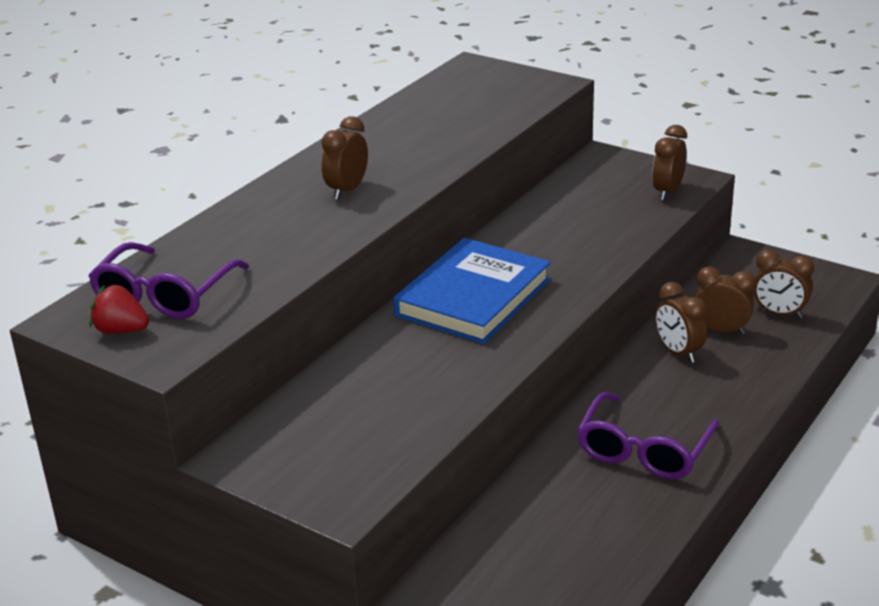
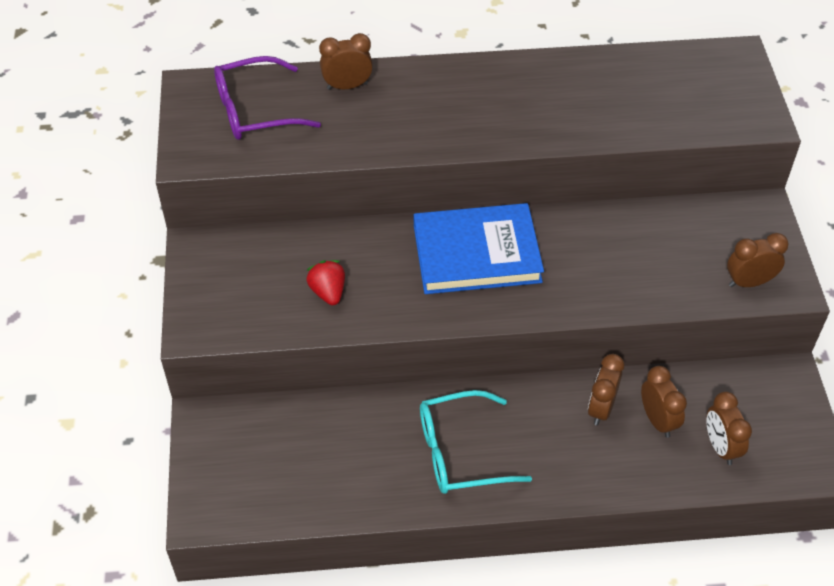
camera: 50 degrees right, 20 degrees up
red strawberry [89,284,149,334] -> red strawberry moved to [306,260,345,305]
brown clock [321,116,368,200] -> brown clock moved to [319,33,373,90]
purple glasses [577,392,719,479] -> turquoise glasses [420,390,532,494]

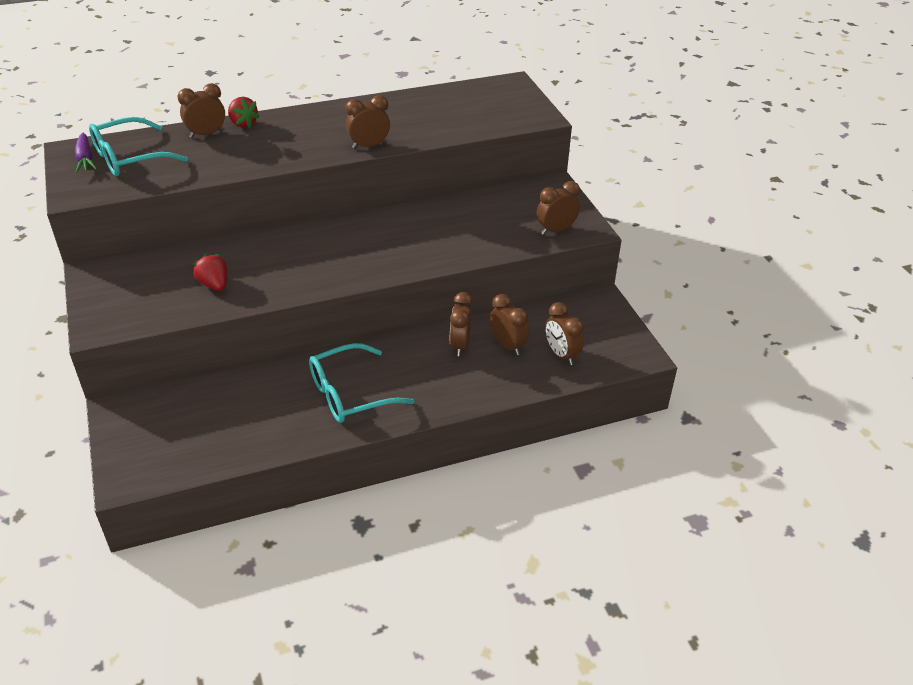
camera: 15 degrees left, 10 degrees down
purple glasses [214,56,321,140] -> turquoise glasses [89,117,188,176]
blue book [414,203,544,294] -> none
none -> purple carrot [75,133,97,173]
none -> red strawberry [228,97,260,128]
none -> brown clock [345,95,390,149]

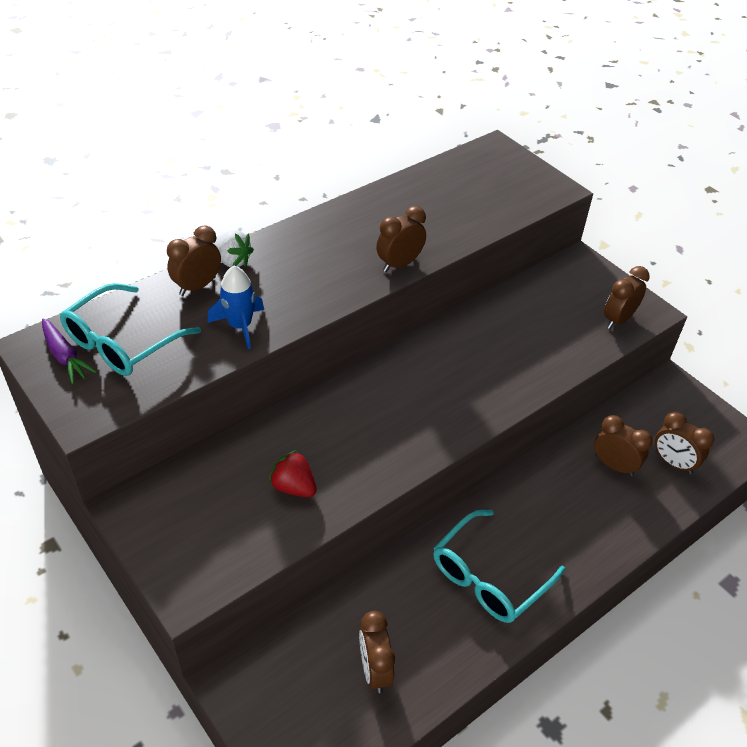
camera: 20 degrees left, 5 degrees up
red strawberry [228,97,260,128] -> white strawberry [213,230,254,267]
brown clock [450,292,473,356] -> brown clock moved to [359,611,395,693]
none -> blue rocket [207,266,264,349]

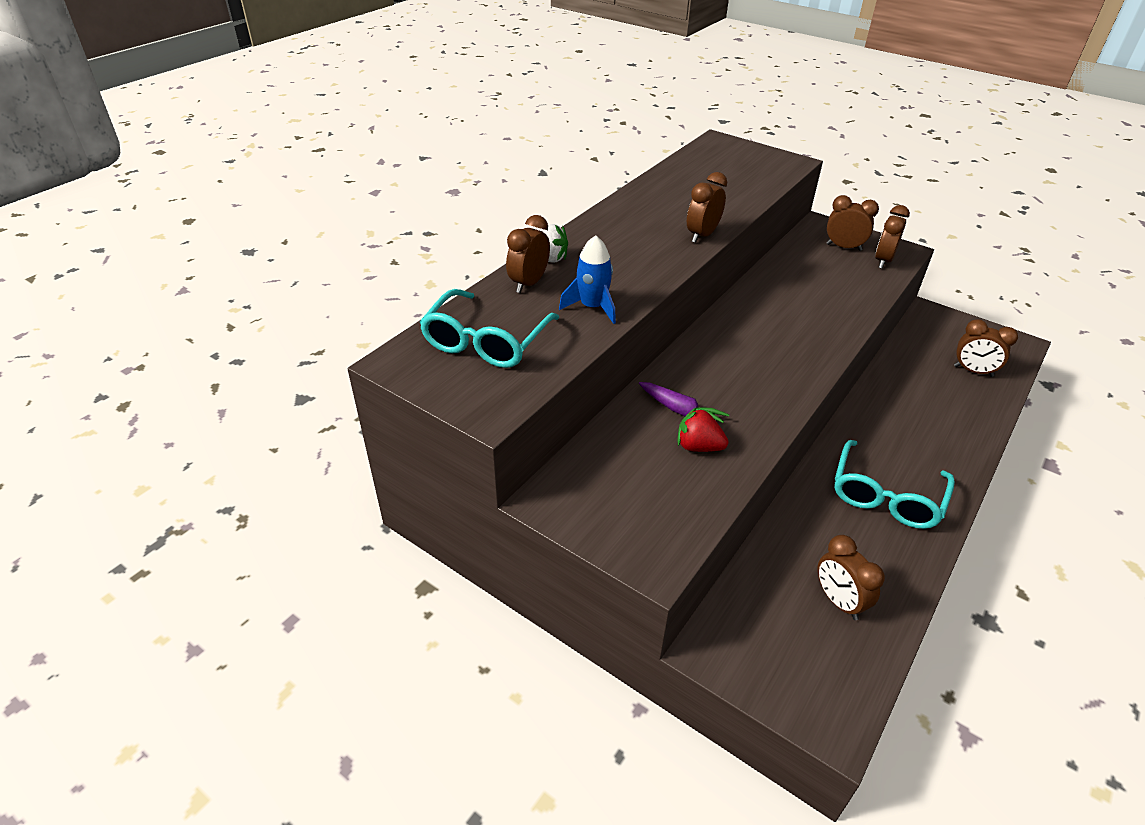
camera: 15 degrees left, 5 degrees down
purple carrot [42,319,97,384] -> purple carrot moved to [639,382,729,423]
brown clock [594,415,653,476] -> brown clock moved to [826,195,879,251]

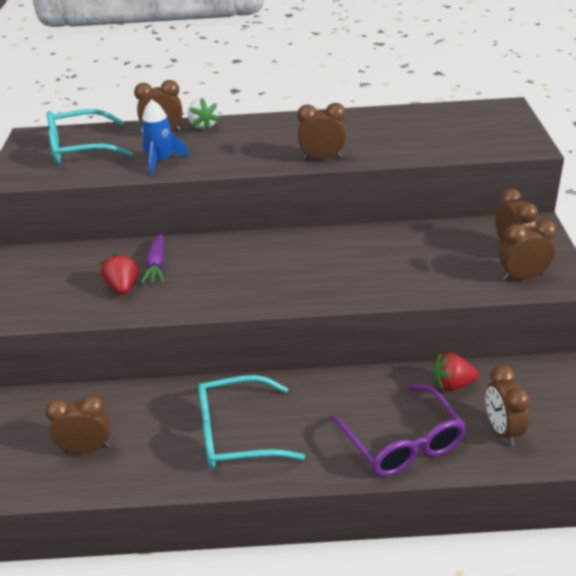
camera: 55 degrees right, 5 degrees down
brown clock [817,535,885,620] -> brown clock turned 60 degrees clockwise [45,394,111,453]
none -> purple glasses [330,384,466,477]
none -> red strawberry [433,352,479,391]

